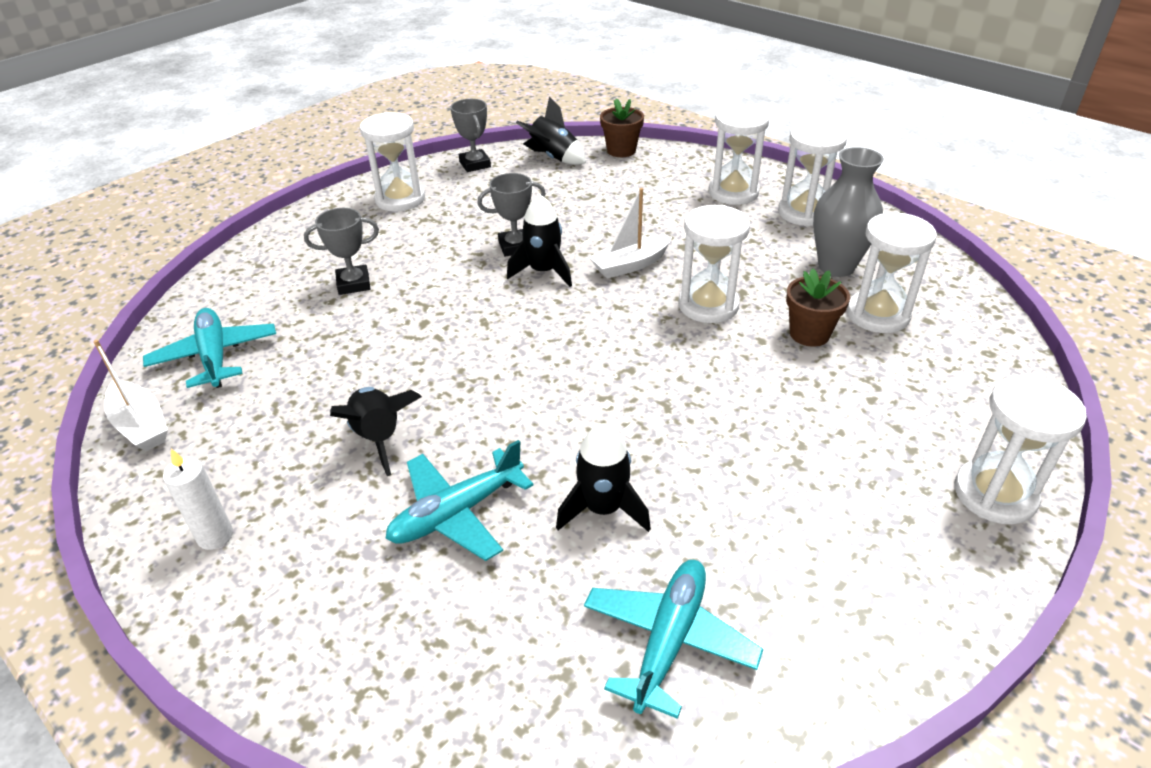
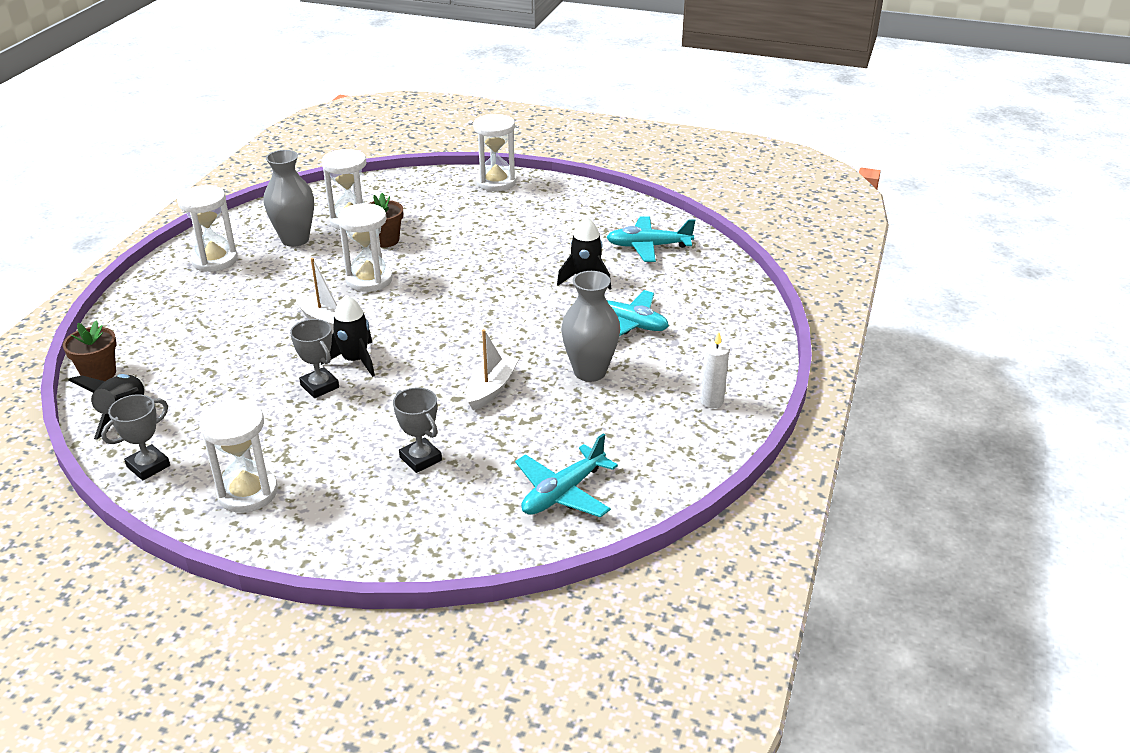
camera: 115 degrees left, 5 degrees down
white boat [93,340,168,451] -> white boat moved to [466,329,519,410]
black rocket [330,387,422,476] -> grey vase [561,271,620,382]
white hourglass [708,104,769,205] -> none

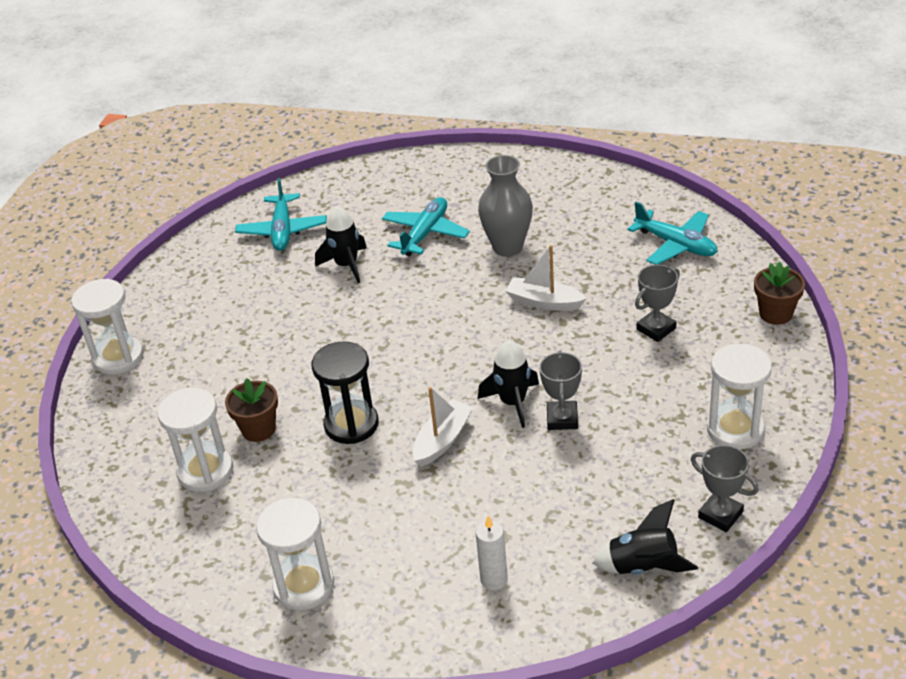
camera: 90 degrees left, 5 degrees up
brown flower pot [63,320,116,381] -> brown flower pot moved to [754,261,805,325]
grey vase [264,150,314,247] -> none
grey trophy [290,319,339,398] -> grey trophy turned 45 degrees counterclockwise [539,351,582,430]
white hourglass [338,203,393,292] -> black hourglass [311,341,379,444]
white candle [700,332,729,408] -> white candle moved to [476,516,508,590]

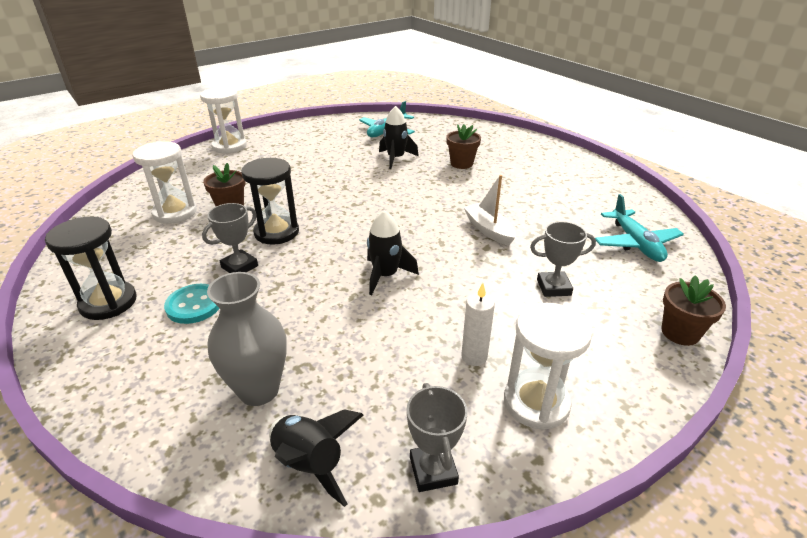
camera: 35 degrees right, 5 degrees down
white hourglass [256,498,334,610] -> black hourglass [45,217,137,320]
turquoise plane [382,197,470,256] -> brown flower pot [446,124,481,169]
white boat [412,387,473,467] -> none
white candle [476,516,508,590] -> white candle moved to [461,283,495,366]
grey vase [478,155,533,257] -> grey vase moved to [207,272,286,406]
grey trophy [539,351,582,430] -> grey trophy moved to [202,203,258,273]
none -> turquoise button [164,284,220,324]

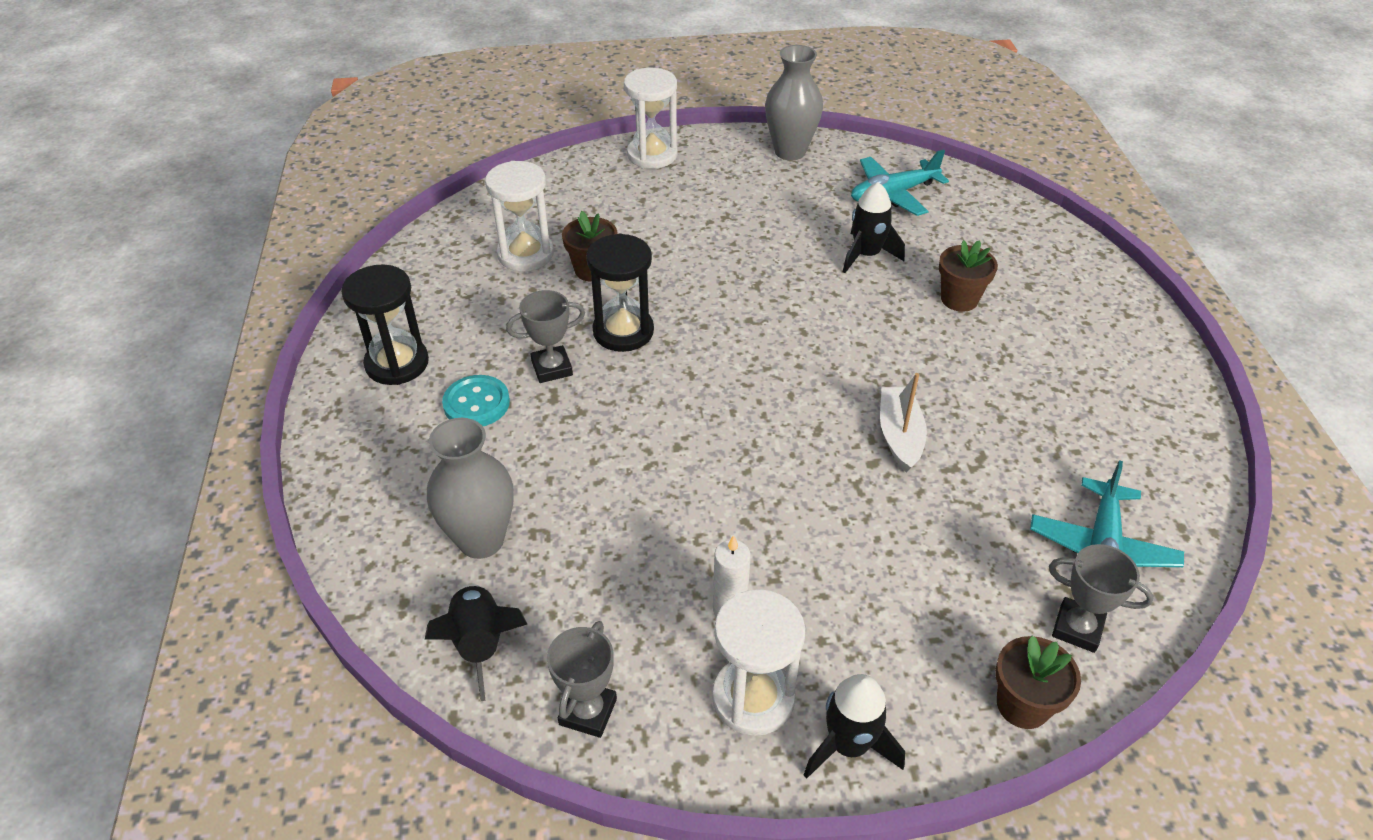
camera: 30 degrees right, 10 degrees up
black rocket [367,210,419,295] -> black rocket moved to [804,674,905,779]
grey trophy [530,221,596,297] -> grey trophy moved to [1049,544,1154,653]
none -> grey vase [765,45,823,160]

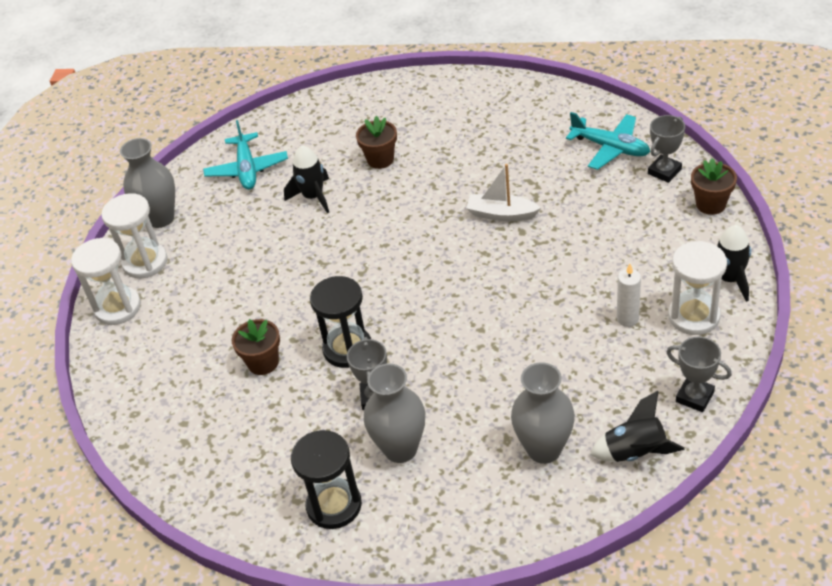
camera: 70 degrees left, 0 degrees up
turquoise button [442,375,510,426] -> grey vase [364,363,425,463]
white hourglass [485,161,554,271] -> white hourglass moved to [101,193,167,279]

